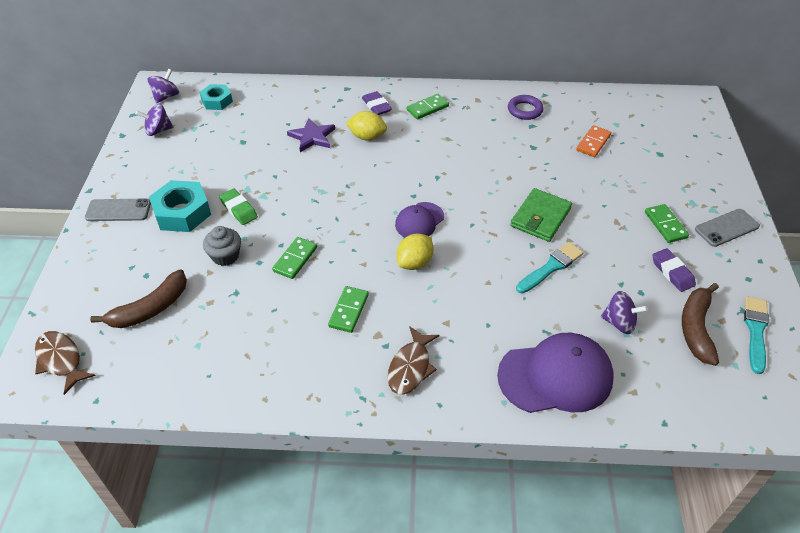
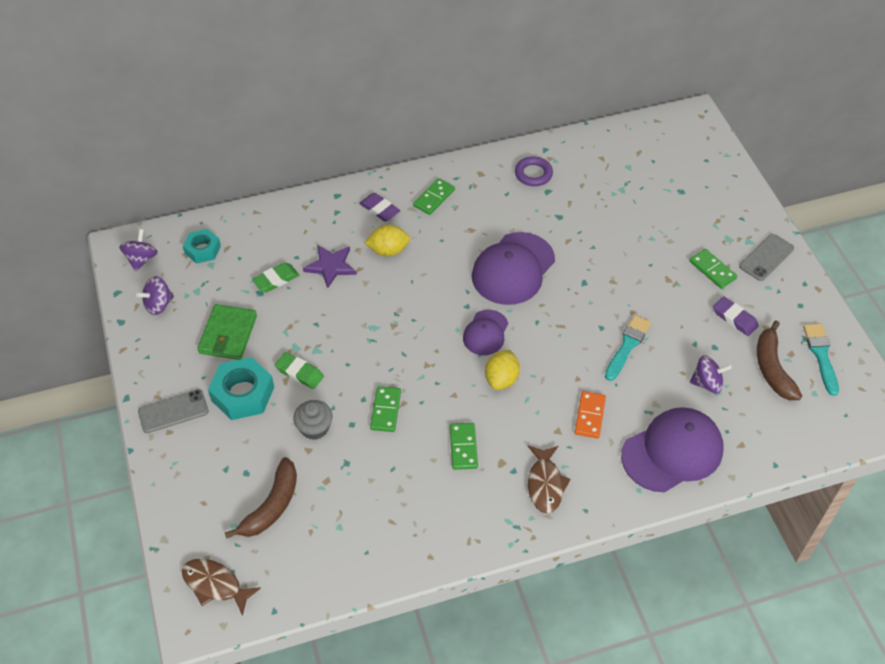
camera: 20 degrees left, 5 degrees up
green wallet [510,188,572,242] -> green wallet moved to [197,304,257,360]
orange domino [576,125,611,157] -> orange domino moved to [574,391,606,439]
none -> green eraser [252,262,299,292]
none -> purple cap [472,232,555,305]

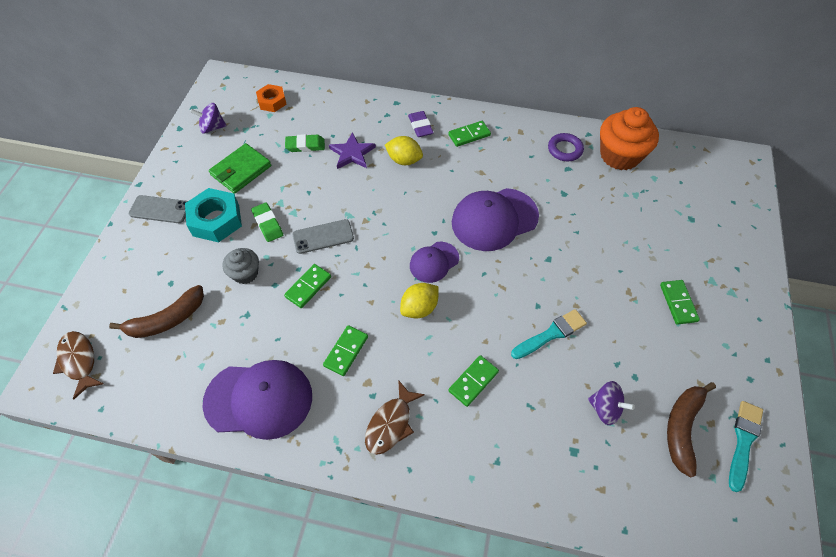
camera: 30 degrees right, 5 degrees up
purple spinning top [119,229,158,271] -> none
turquoise nut [183,229,221,264] -> orange nut [256,84,287,112]
orange domino [574,391,606,439] -> green domino [448,355,499,407]
purple cap [621,407,723,493] -> purple cap moved to [202,360,312,440]
purple eraser [713,296,759,336] -> none
grey phone [739,234,794,281] -> grey phone moved to [293,219,354,254]
none -> orange cupcake [600,107,659,170]

